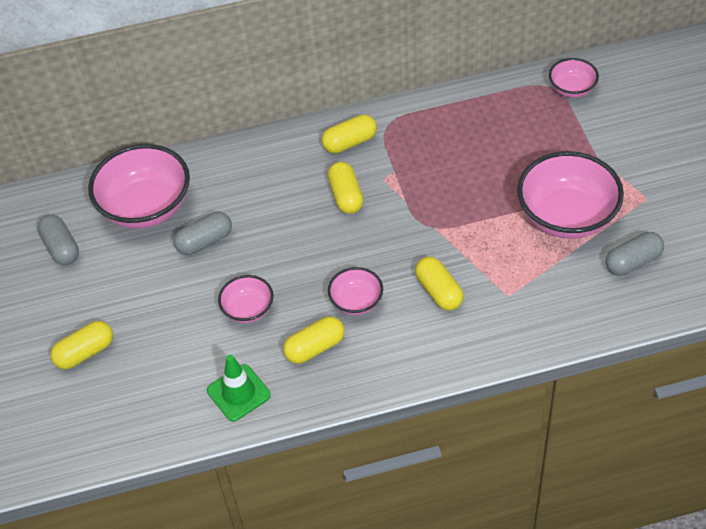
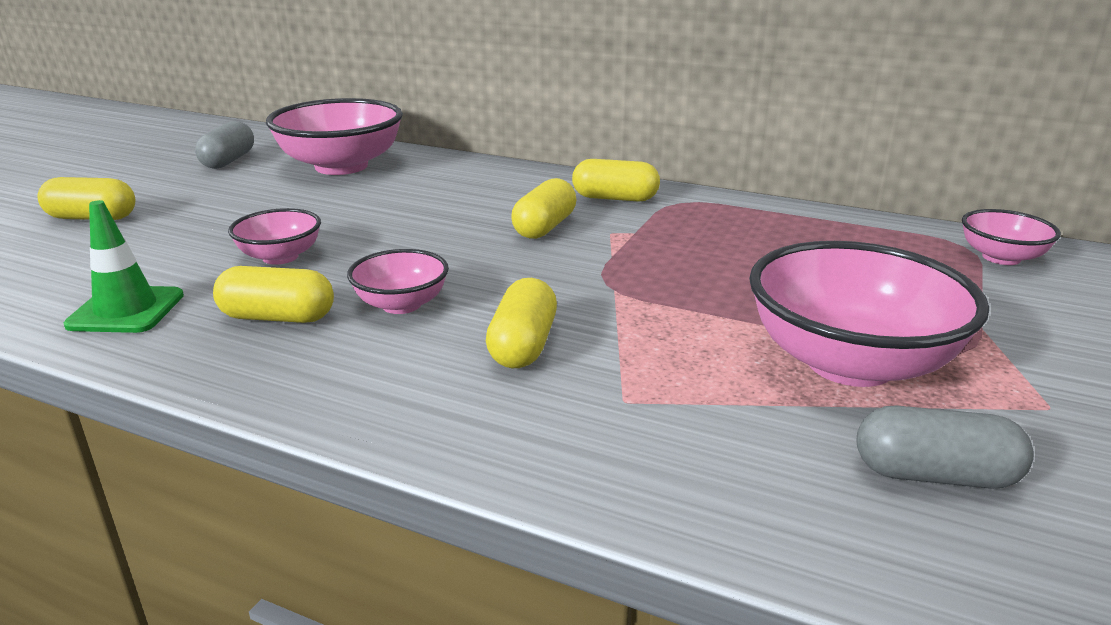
camera: 35 degrees right, 25 degrees down
grey capsule [174,212,232,255] -> none

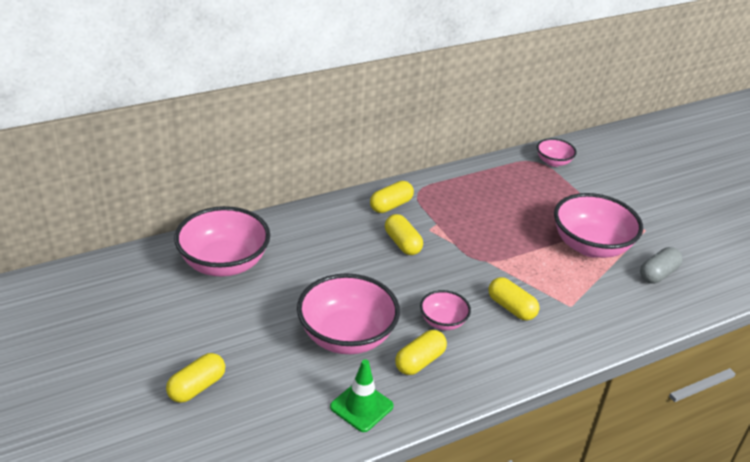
camera: 55 degrees left, 10 degrees up
grey capsule [195,121,254,169] -> none
pink bowl [228,208,321,265] -> pink bowl [297,273,400,354], size x1.94

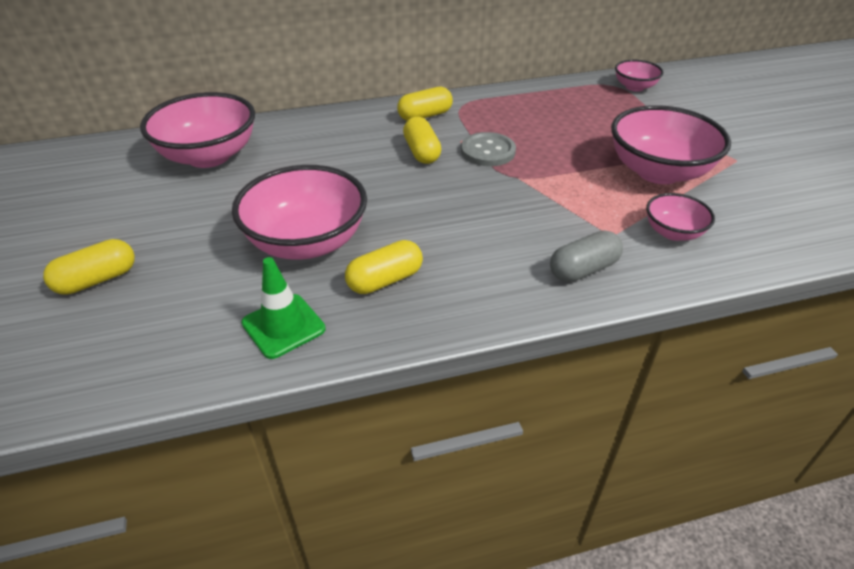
camera: 15 degrees right, 5 degrees up
pink bowl [420,290,471,330] -> pink bowl moved to [646,193,715,241]
yellow capsule [488,277,539,321] -> none
grey capsule [640,247,683,284] -> grey capsule moved to [550,230,623,282]
none -> grey button [461,132,516,166]

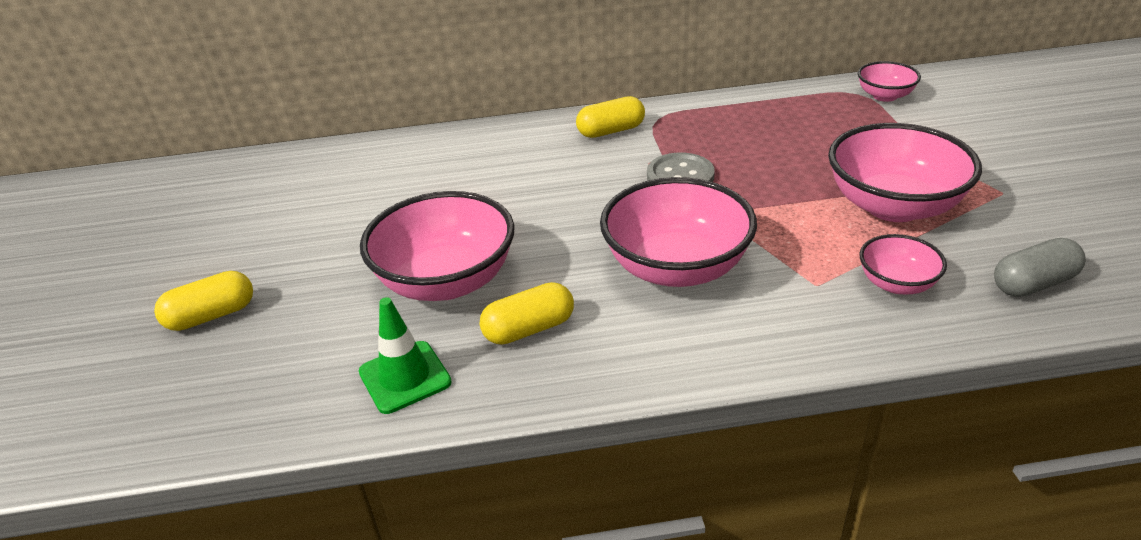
camera: 10 degrees right, 5 degrees down
pink bowl [140,92,255,168] -> pink bowl moved to [600,177,757,287]
yellow capsule [403,117,441,164] -> none
grey capsule [550,230,623,282] -> grey capsule moved to [994,238,1086,297]

